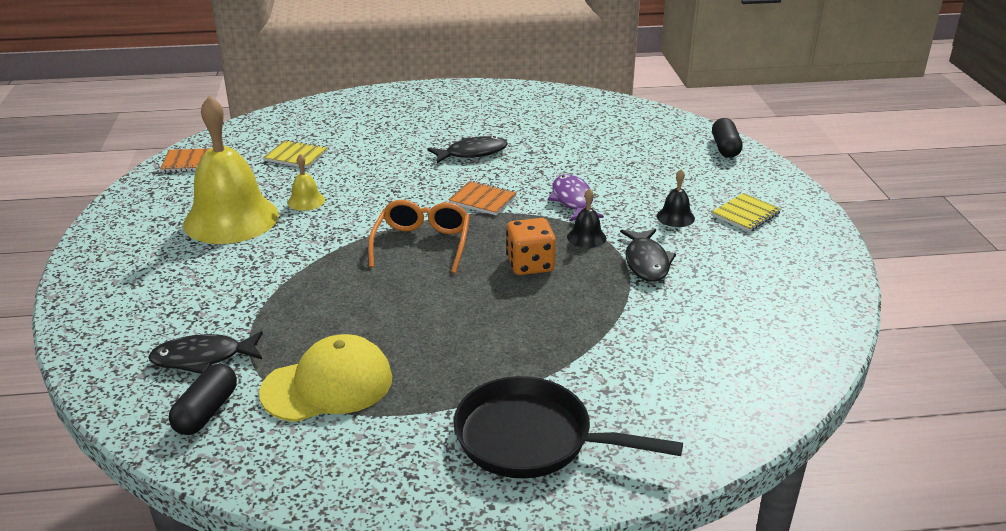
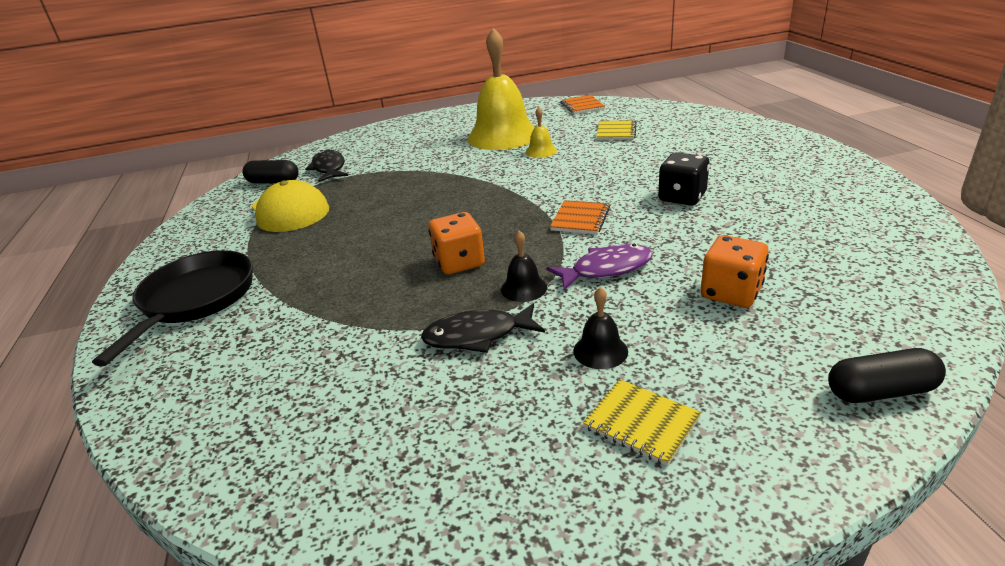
camera: 85 degrees right, 0 degrees up
orange glasses [368,200,470,273] -> none
black fish [427,136,508,163] -> black dice [658,152,709,206]
none -> orange dice [701,235,769,308]

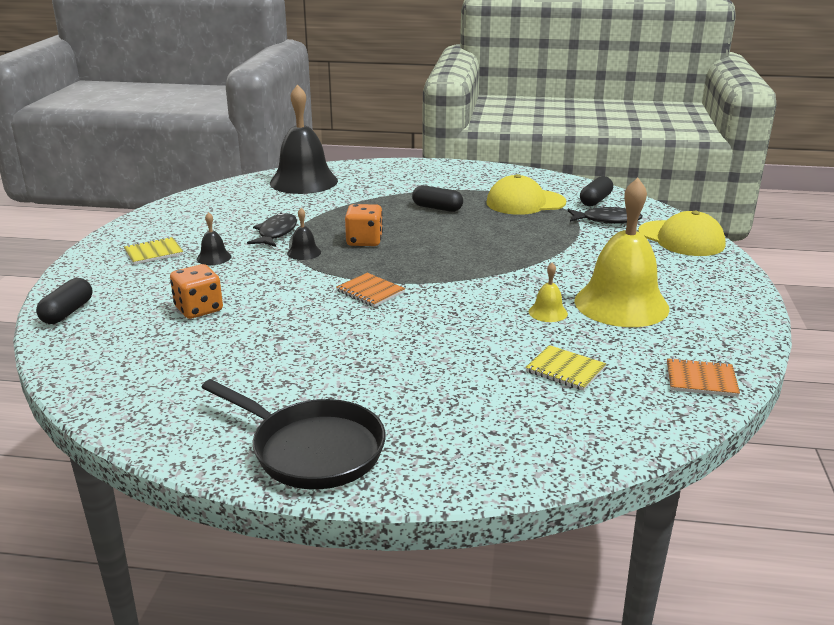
camera: 110 degrees right, 5 degrees down
black pan [92,250,253,367] -> black pan moved to [202,379,386,489]
purple fish [546,244,653,290] -> none
black dice [658,152,709,206] -> none
none -> black bell [270,84,338,194]
none -> black capsule [412,185,463,212]
none -> yellow cap [638,211,726,256]

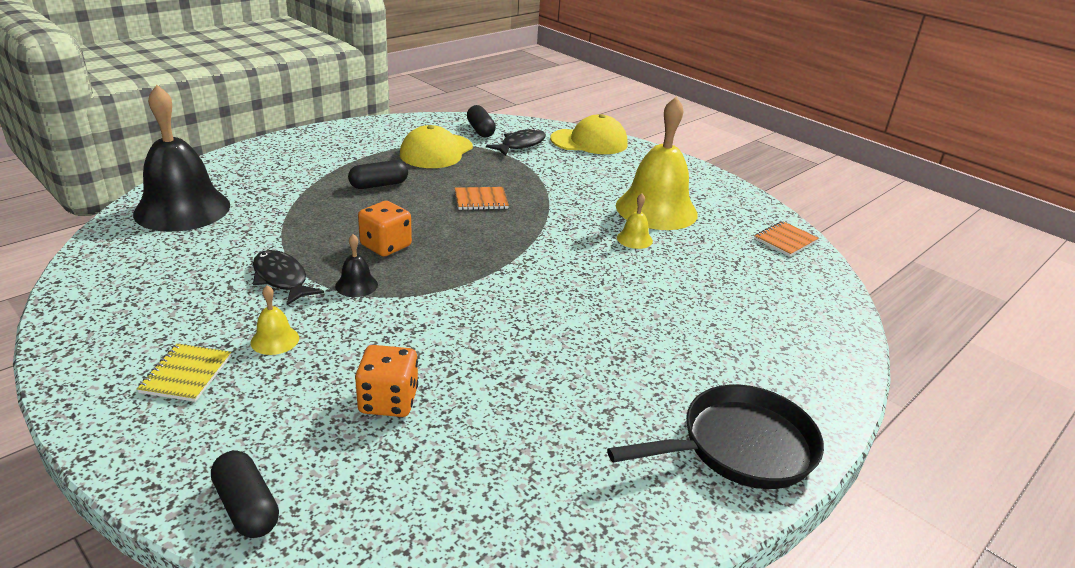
camera: 55 degrees left, 5 degrees up
black bell [197,212,231,265] -> yellow bell [250,285,299,355]
orange notebook [336,273,405,307] -> orange notebook moved to [455,187,509,210]
yellow notebook [525,345,606,391] -> none

